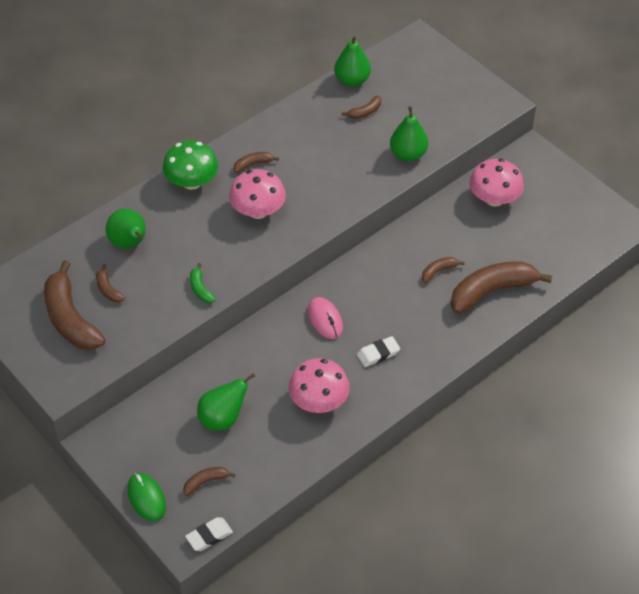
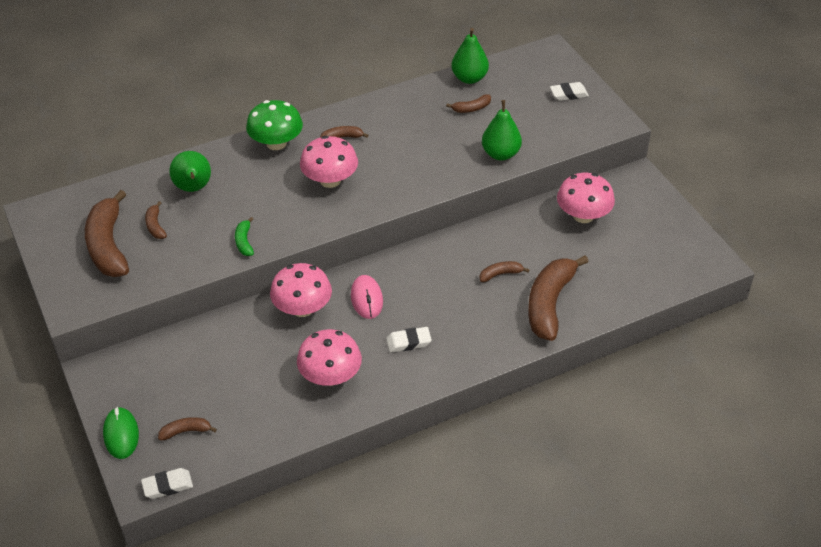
camera: 15 degrees right, 5 degrees down
green pear [197,373,255,431] -> none
brown banana [451,261,552,314] -> brown banana turned 60 degrees counterclockwise [528,256,589,341]
none -> pink mushroom [270,263,332,317]
none -> white eraser [550,82,589,101]

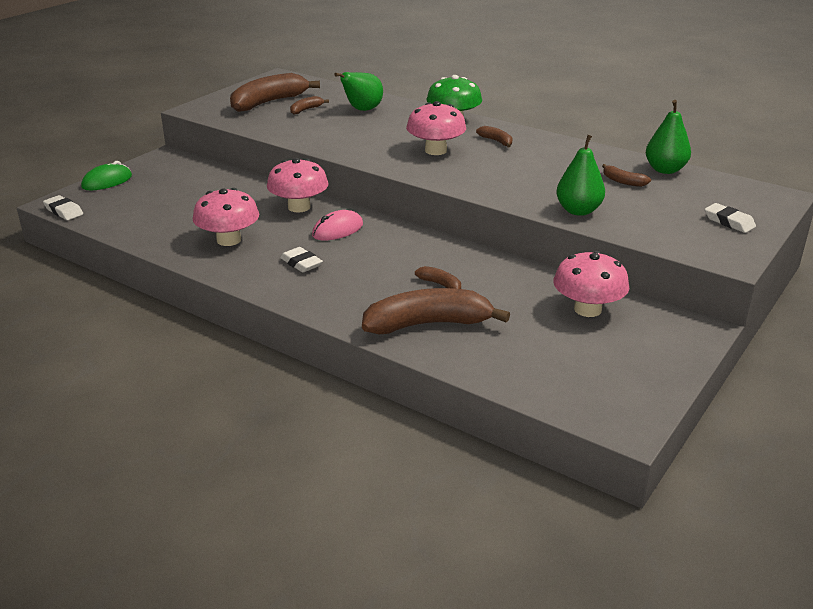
camera: 60 degrees right, 15 degrees down
brown banana [158,417,217,441] -> none
green banana [235,217,254,256] -> none

